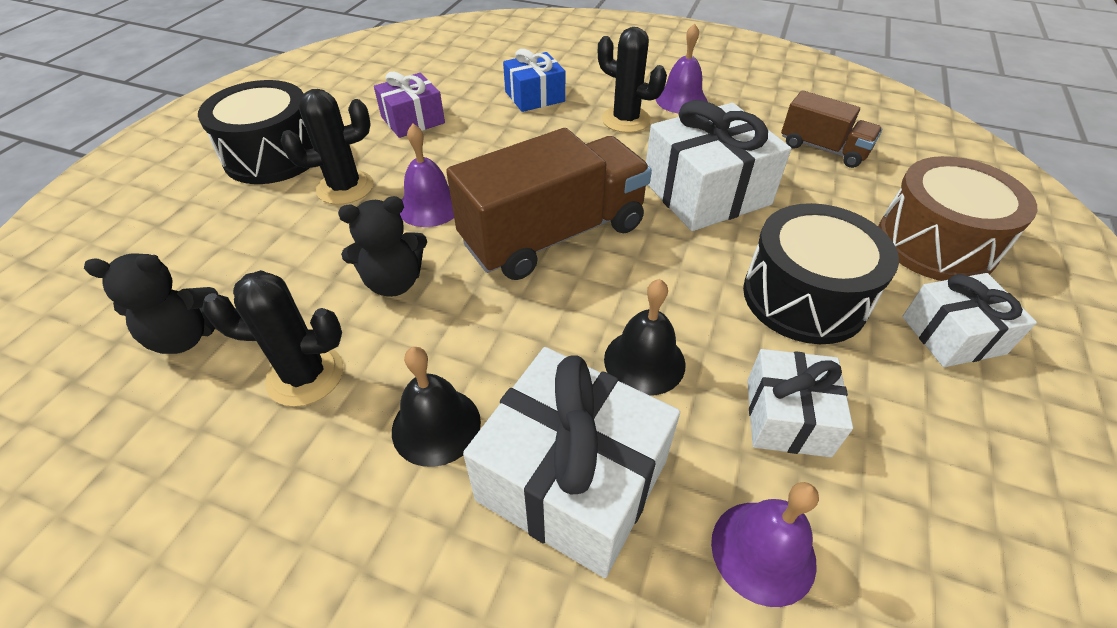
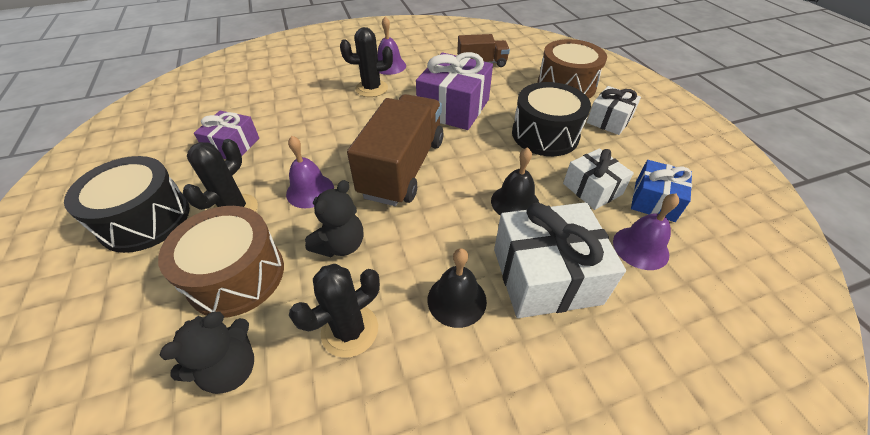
camera: 40 degrees left, 0 degrees up
blue gift [503,49,565,112] -> blue gift moved to [631,160,692,222]
white gift [646,100,791,231] -> purple gift [416,52,493,130]
none -> brown drum [158,206,284,318]

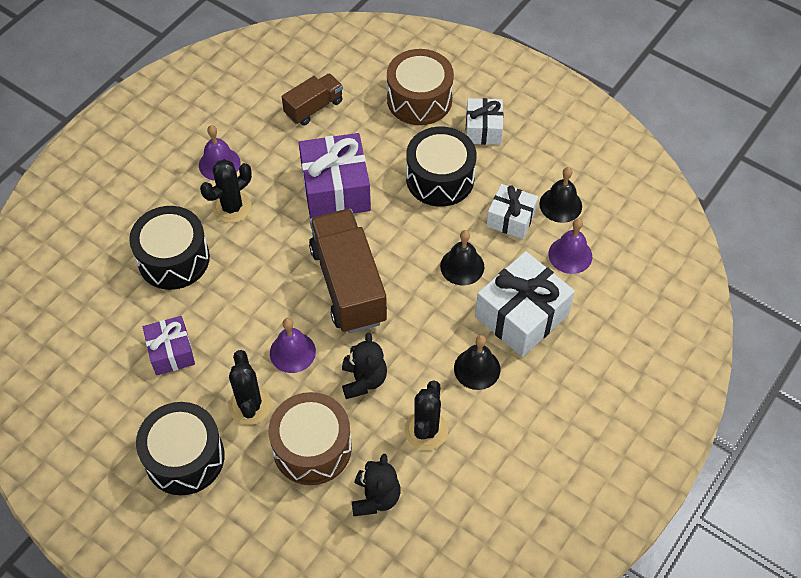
camera: 35 degrees left, 10 degrees up
blue gift [631,160,692,222] -> black bell [539,167,582,223]
none -> black drum [129,206,210,290]

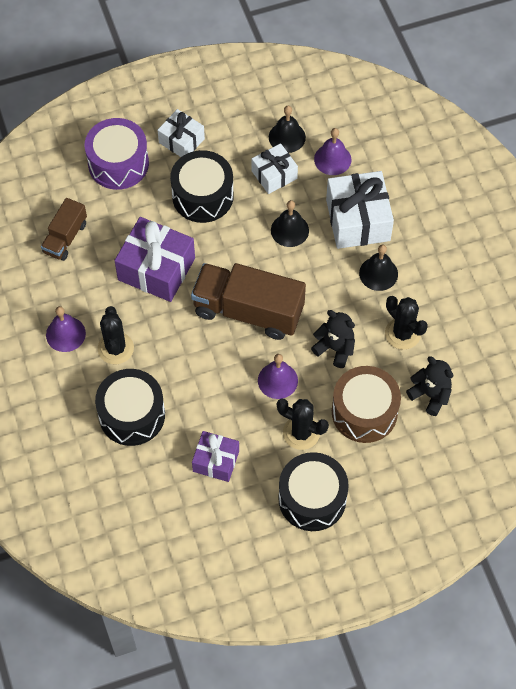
camera: 55 degrees left, 5 degrees up
brown truck [282,73,343,126] -> brown truck turned 150 degrees counterclockwise [41,198,87,261]
brown drum [387,49,454,125] -> purple drum [85,118,149,190]

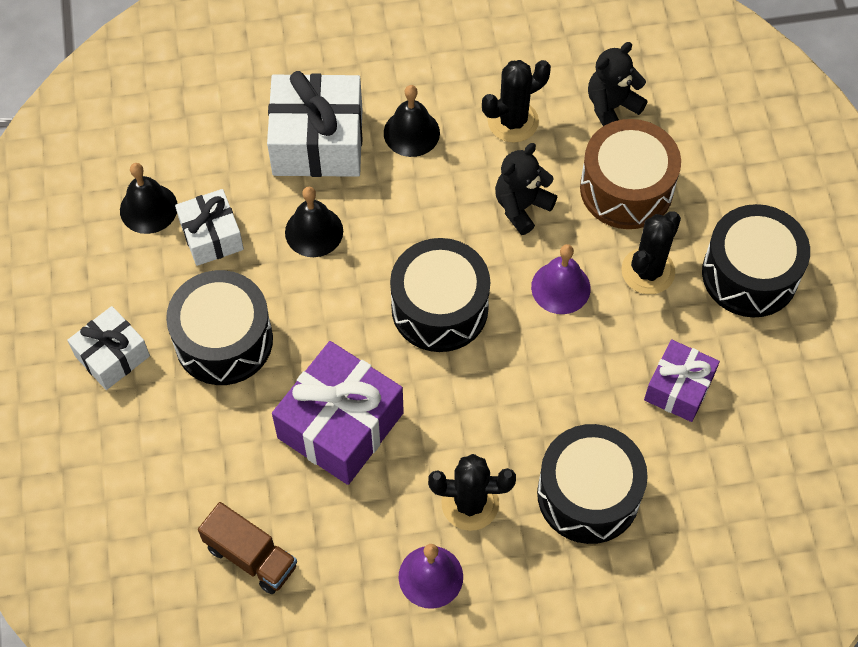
camera: 80 degrees left, 0 degrees up
purple drum [85,118,149,190] -> none
brown truck [191,263,306,340] -> black drum [390,238,490,352]
purple bell [314,128,351,175] -> none

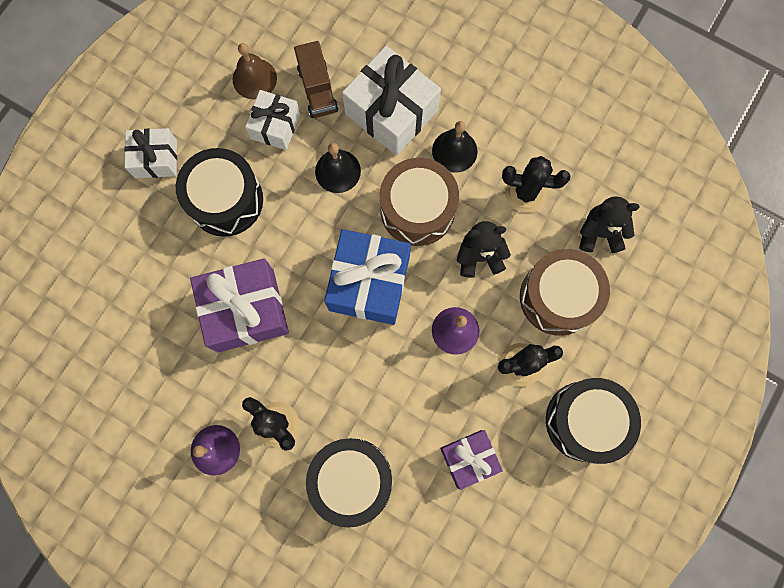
camera: 40 degrees right, 15 degrees up
black bell [120,163,178,234] -> brown bell [233,43,277,99]
brown truck [198,502,297,594] -> brown truck moved to [294,41,338,118]
black drum [390,238,490,352] -> blue gift [324,229,411,325]
none -> brown drum [380,158,459,246]

